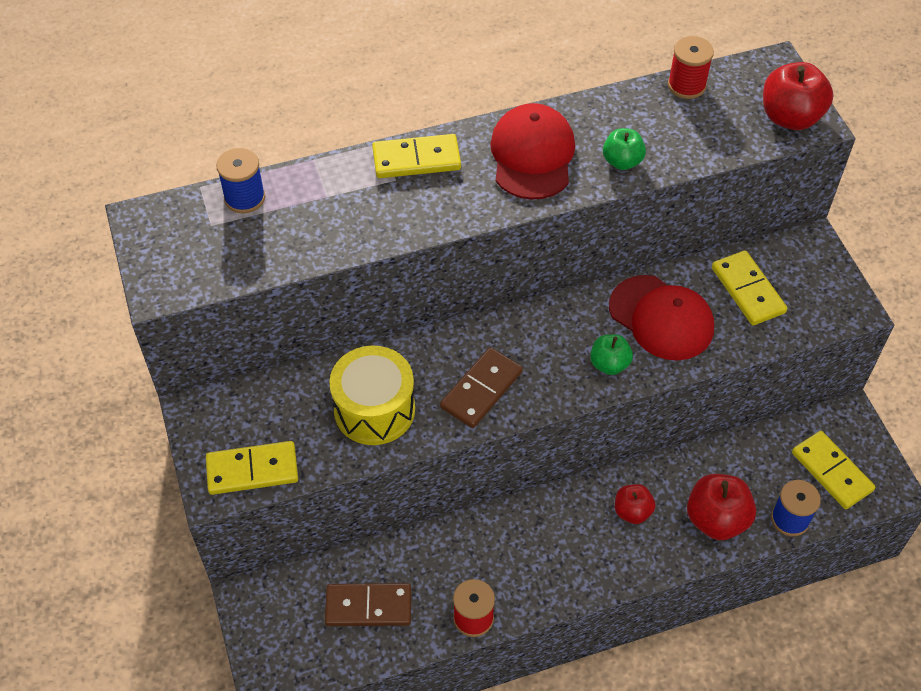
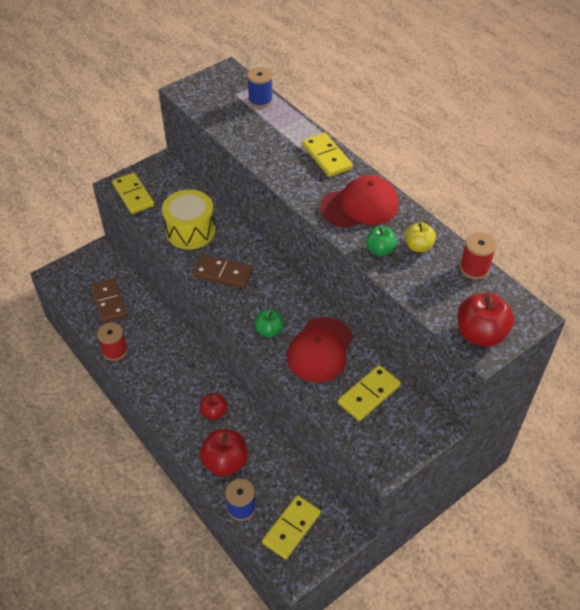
camera: 70 degrees right, 5 degrees down
none -> yellow apple [405,222,436,252]

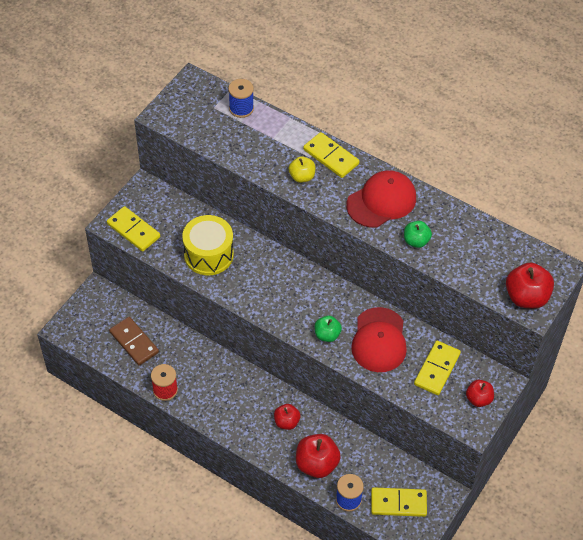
camera: 20 degrees left, 5 degrees up
brown domino [193,255,253,289] -> none
yellow domino [262,495,321,559] -> yellow domino turned 75 degrees clockwise [371,487,427,517]
yellow apple [405,222,436,252] -> yellow apple moved to [289,156,315,183]
red spool [460,232,497,280] -> none
none -> red apple [466,380,494,407]

